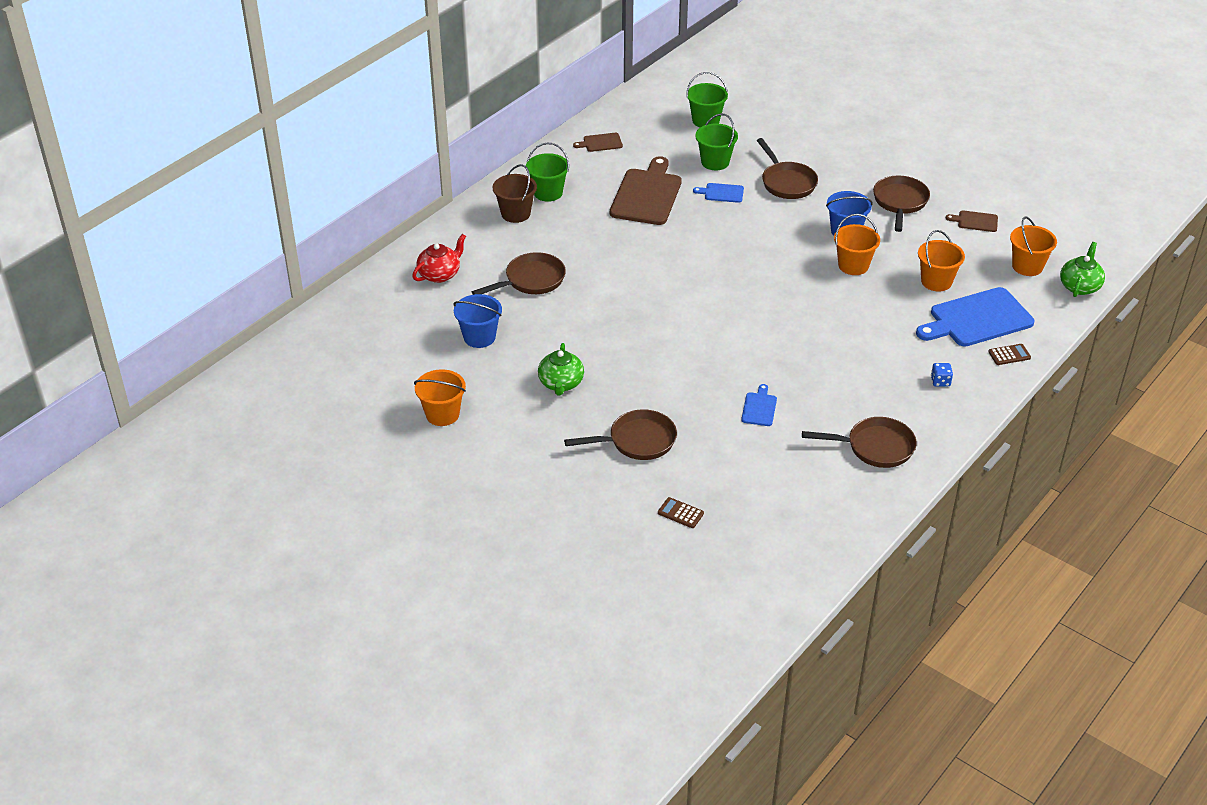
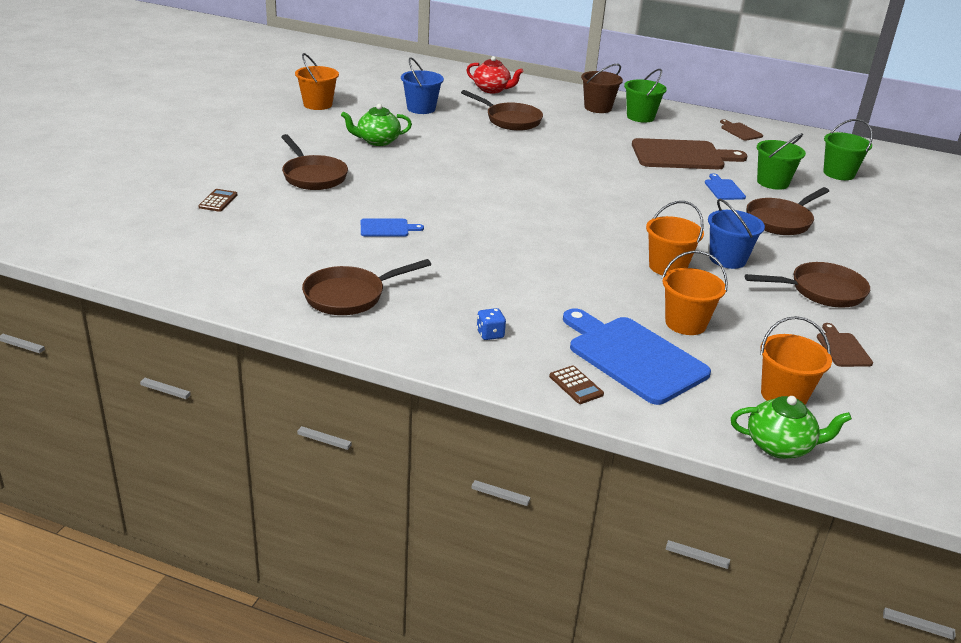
camera: 70 degrees right, 10 degrees down
brown pan [802,417,917,468] -> brown pan turned 75 degrees clockwise [302,259,431,315]

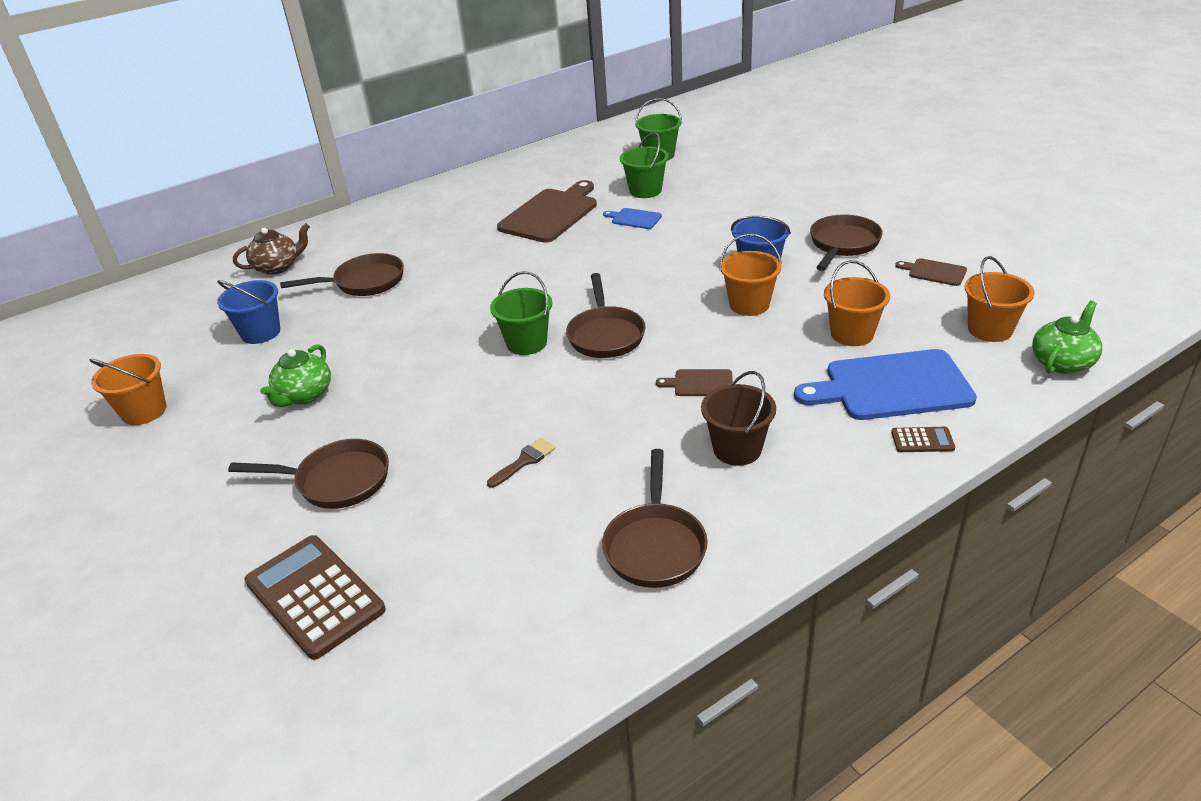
camera: 50 degrees left, 5 degrees up
brown calculator [198,189,237,212] -> brown calculator [244,535,386,660], size x2.23
blue cutting board [361,218,424,237] -> brown brush [487,438,555,488]
red teapot [467,56,524,94] -> brown teapot [233,223,310,275]
blue dice [477,308,506,340] -> none
brown bucket [581,64,623,113] -> brown bucket moved to [701,371,776,466]
green bucket [624,69,667,123] -> green bucket moved to [490,271,552,355]
brown cutting board [720,119,763,141] -> brown cutting board moved to [656,369,733,396]
brown pan [747,187,829,235] -> brown pan moved to [566,273,646,358]

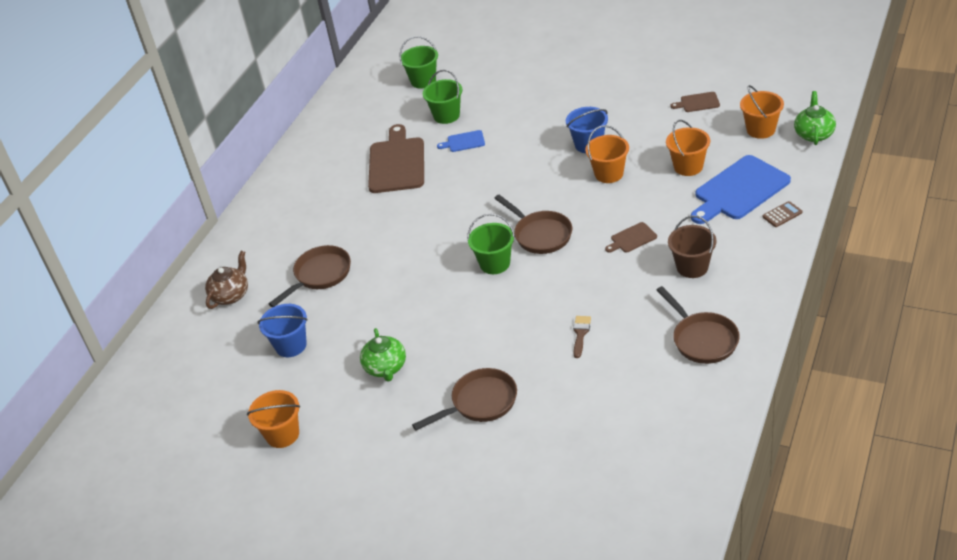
camera: 30 degrees left, 5 degrees up
brown calculator [244,535,386,660] -> none
brown pan [810,214,883,271] -> none

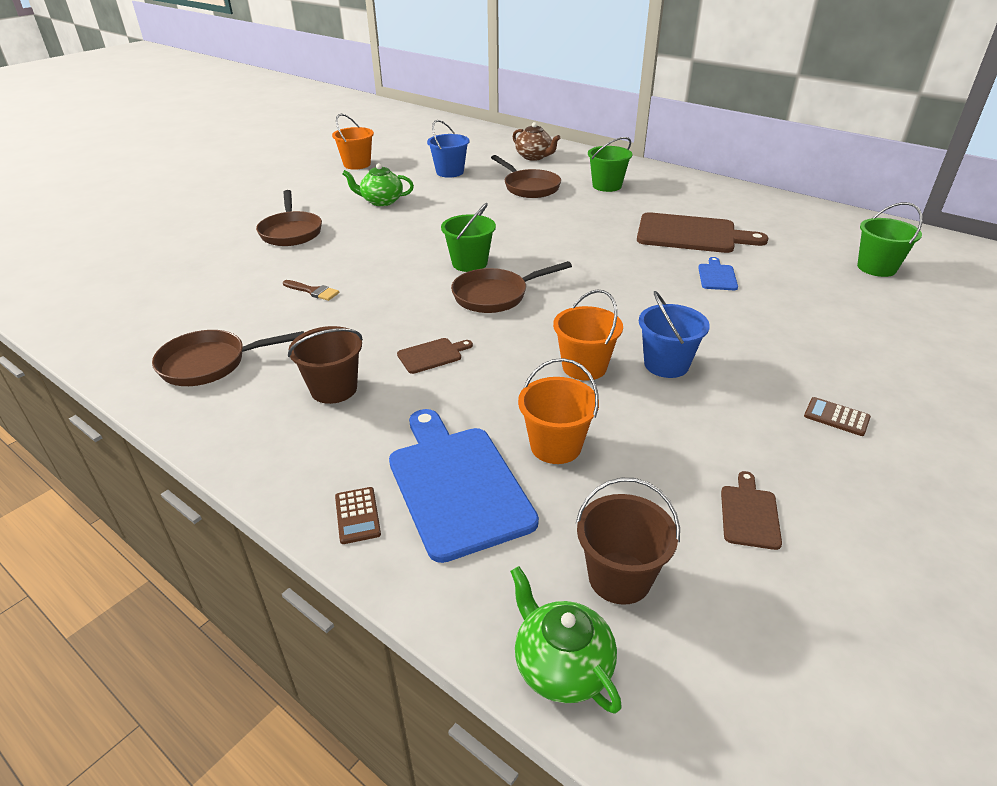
camera: 100 degrees right, 5 degrees down
green bucket [423,70,463,124] -> green bucket moved to [588,137,632,192]
brown cutting board [605,222,657,253] -> brown cutting board turned 75 degrees clockwise [397,338,473,374]
orange bucket [740,85,784,139] -> brown bucket [576,478,680,605]
green teapot [794,91,836,145] -> green teapot turned 150 degrees counterclockwise [510,566,622,714]
none -> brown calculator [804,397,871,436]

